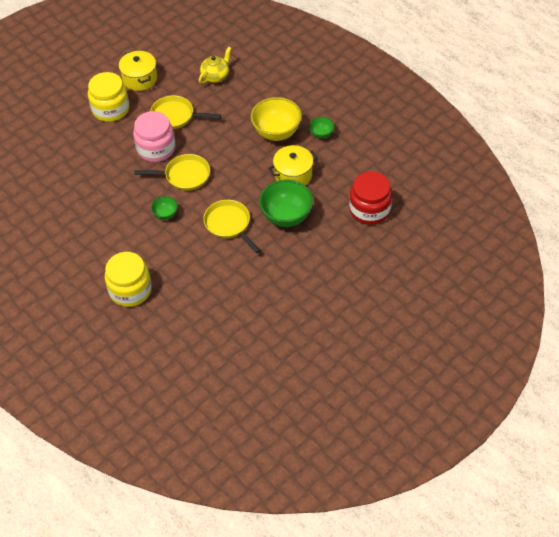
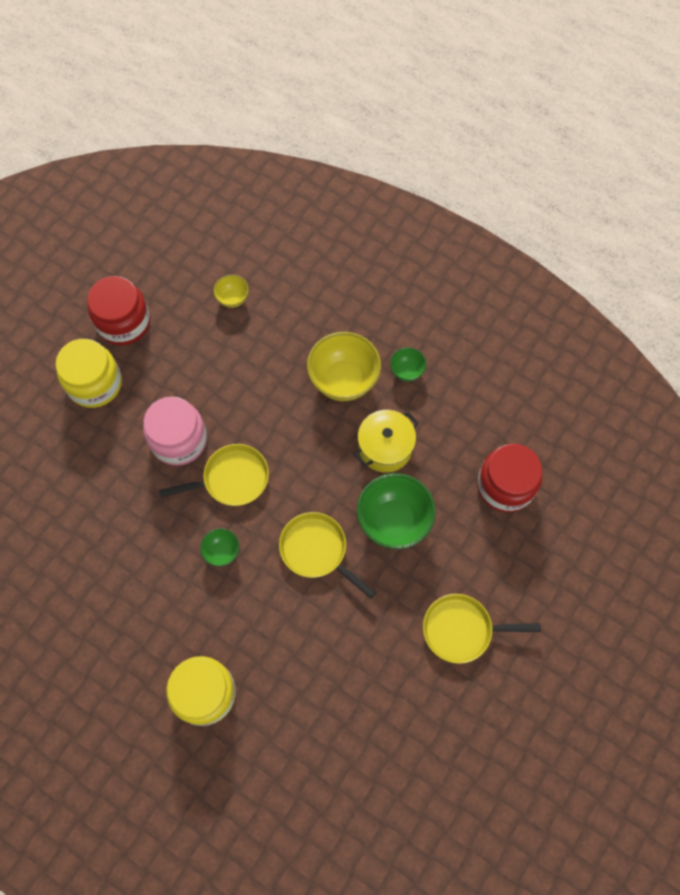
camera: 15 degrees left, 15 degrees up
yellow pot [119,50,157,91] -> red jar [87,276,150,345]
yellow pan [150,95,221,129] -> yellow pan moved to [423,594,541,664]
yellow teapot [199,47,232,84] -> yellow bowl [213,275,249,308]

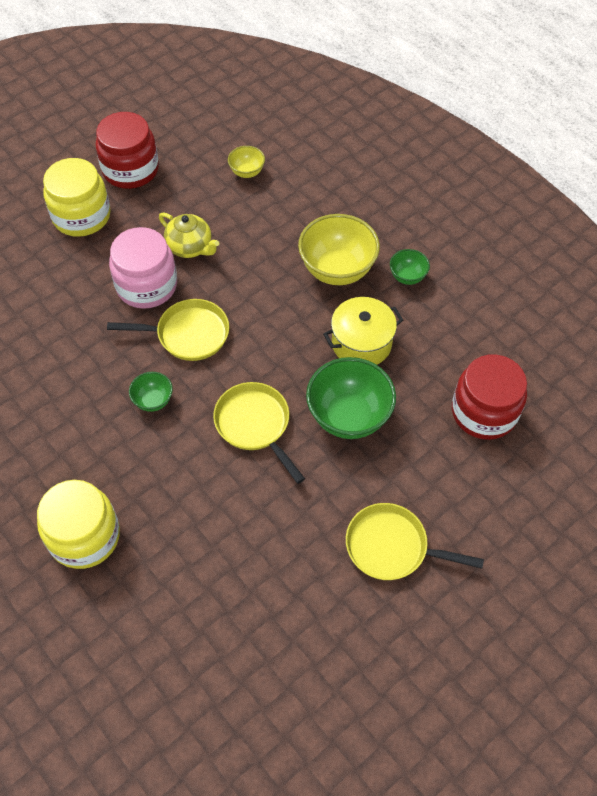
camera: 15 degrees right, 10 degrees down
none -> yellow teapot [159,212,219,258]

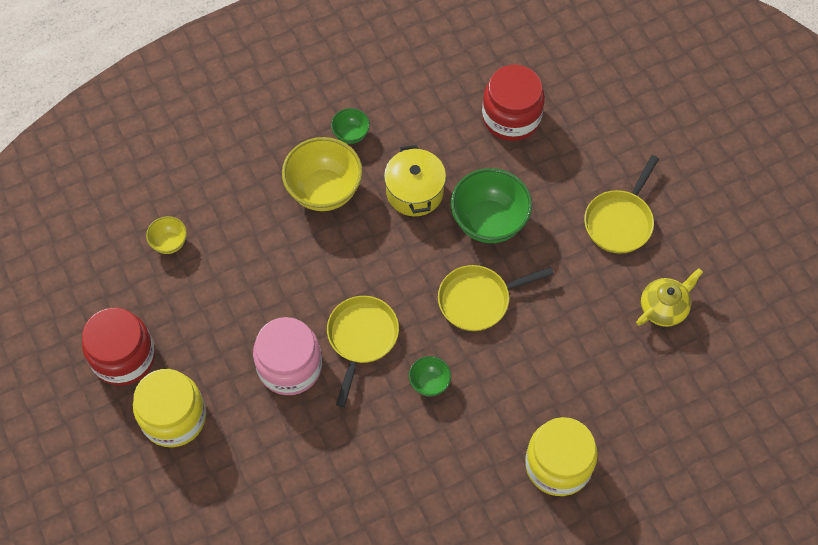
camera: 75 degrees left, 5 degrees up
yellow teapot [159,212,219,258] -> yellow teapot moved to [636,268,703,327]

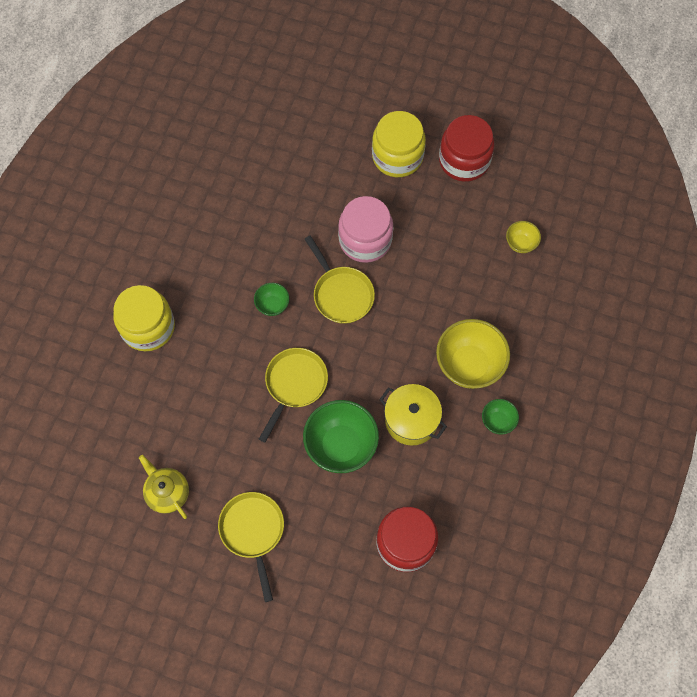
camera: 135 degrees right, 5 degrees up
yellow teapot [636,268,703,327] -> yellow teapot turned 135 degrees clockwise [139,455,189,519]

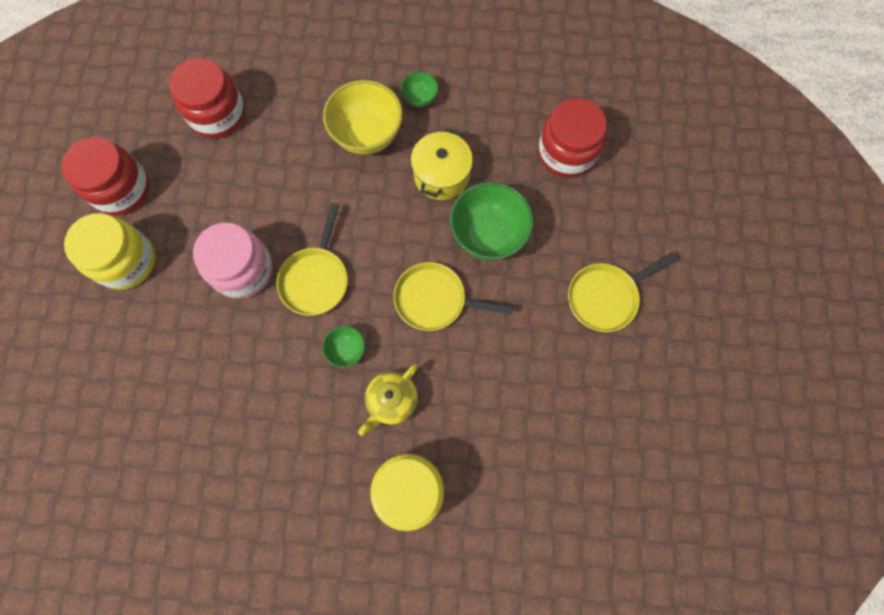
camera: 105 degrees left, 5 degrees up
yellow teapot [139,455,189,519] -> yellow teapot moved to [358,364,418,436]
yellow pan [305,236,375,324] -> yellow pan turned 150 degrees clockwise [277,203,348,316]
yellow bowl [506,221,541,253] -> red jar [169,58,245,138]

